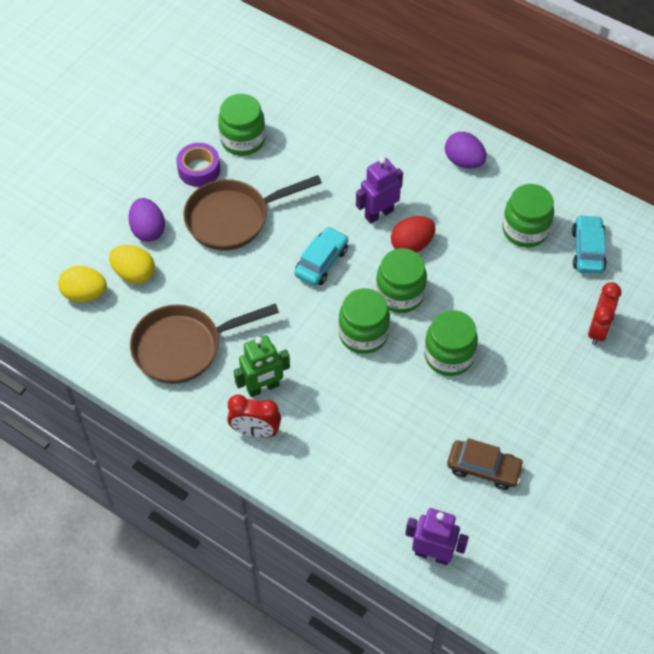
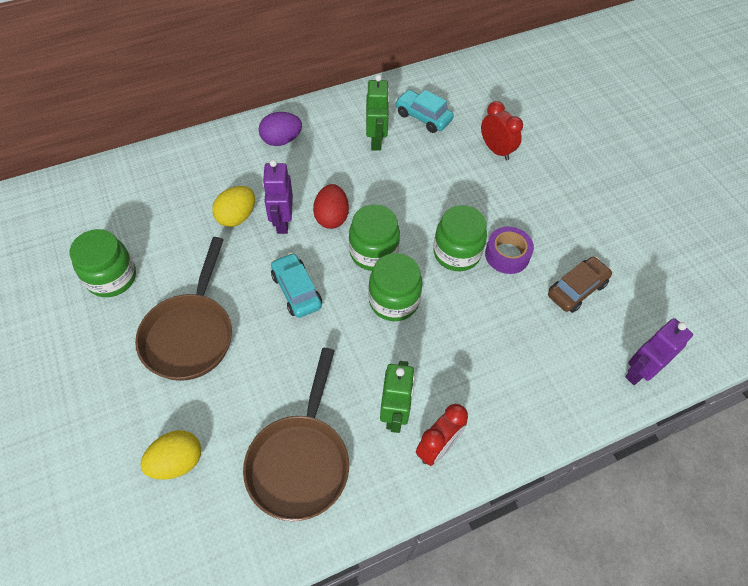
camera: 60 degrees left, 0 degrees up
yellow egg [58,266,107,302] -> yellow egg moved to [212,186,255,227]
purple egg [128,198,165,242] -> none
purple tape [176,143,220,187] -> purple tape moved to [485,227,534,274]
green jar [502,184,554,248] -> green robot [366,75,390,151]

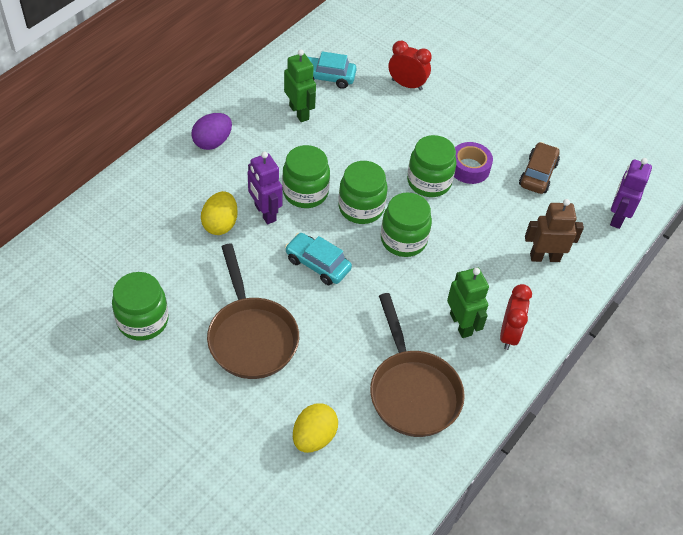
camera: 30 degrees left, 5 degrees down
red egg [313,184,349,229] -> green jar [282,145,330,208]
none -> brown robot [525,199,584,262]

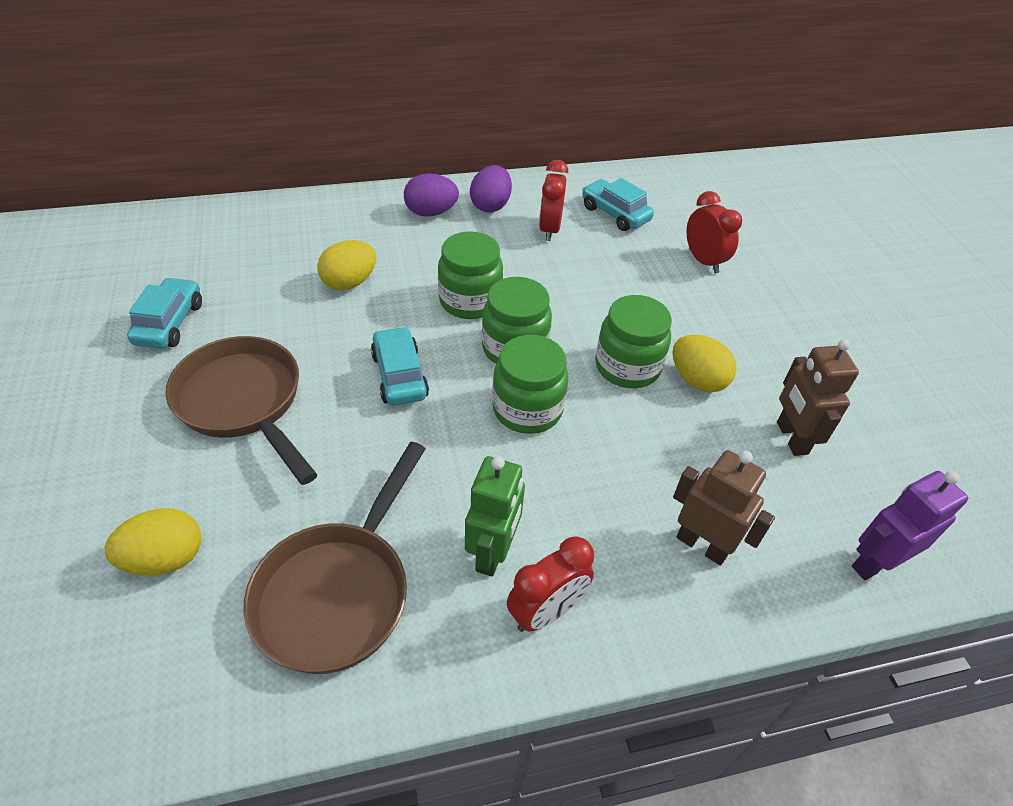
camera: 40 degrees right, 5 degrees down
green jar [112,272,169,341] -> turquoise car [127,277,202,349]
brown pan [207,244,299,379] -> brown pan turned 120 degrees clockwise [166,336,317,485]
purple robot [248,151,283,224] -> none
green robot [284,49,316,122] -> red clock [539,160,568,241]
purple tape [454,142,493,184] -> yellow egg [672,335,737,392]
brown car [519,142,560,194] -> brown robot [777,339,859,456]
none -> purple egg [470,165,512,213]

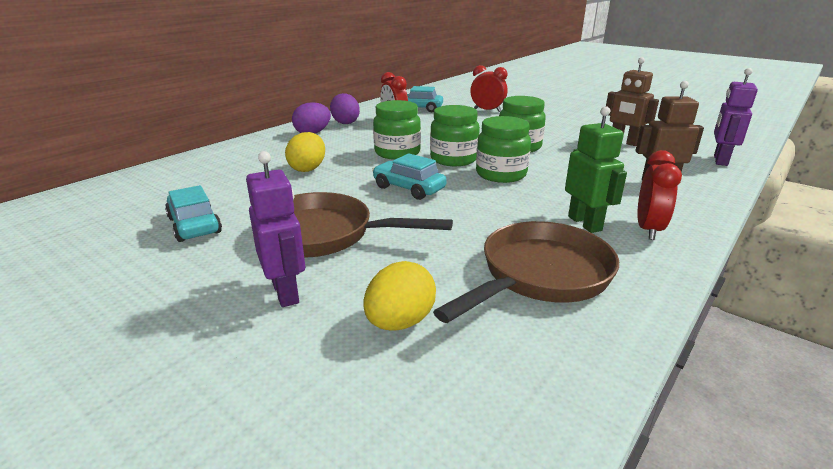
camera: 35 degrees left, 20 degrees down
brown pan [243,442,426,674] -> brown pan turned 120 degrees counterclockwise [433,221,619,323]
yellow egg [672,335,737,392] -> none
none -> purple robot [246,151,305,307]

